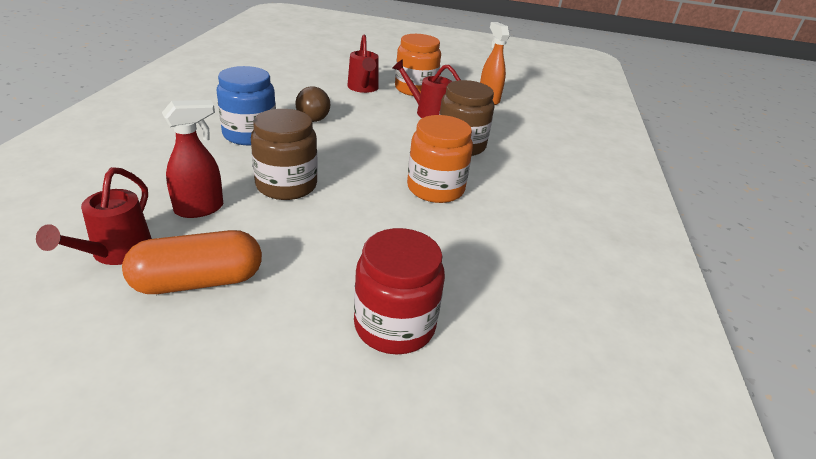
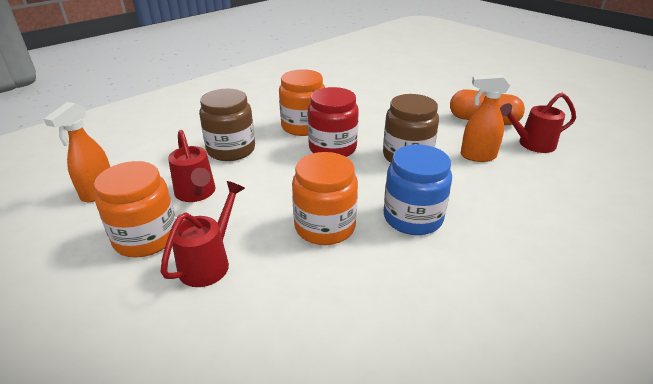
camera: 140 degrees left, 0 degrees up
red watering can [36,167,152,265] -> red watering can turned 150 degrees counterclockwise [500,92,576,153]
red spray bottle [162,100,224,218] -> orange spray bottle [461,74,510,162]
brown light bulb [295,86,330,122] -> orange jar [292,152,358,245]
red jar [354,228,445,354] -> red jar moved to [308,87,359,157]

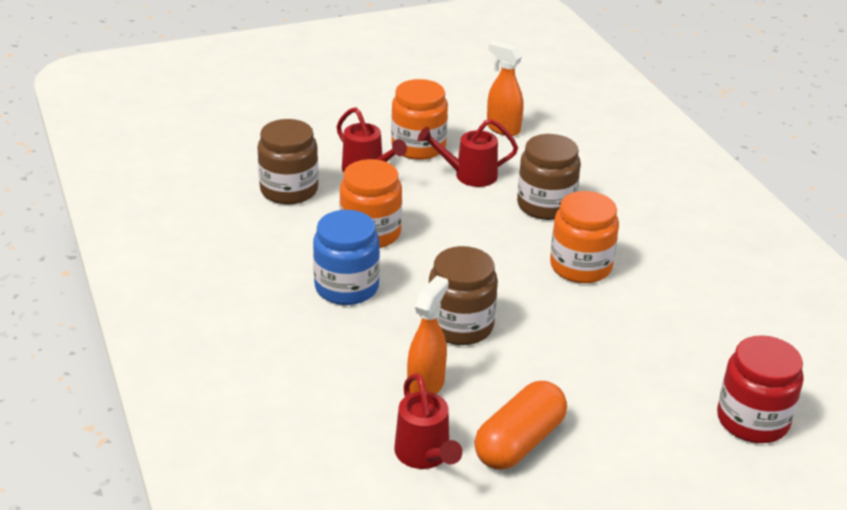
camera: 110 degrees right, 0 degrees up
red jar [308,87,359,157] -> red jar moved to [717,335,804,443]
red watering can [500,92,576,153] -> red watering can turned 150 degrees clockwise [394,373,463,469]
none -> brown jar [257,119,318,205]

